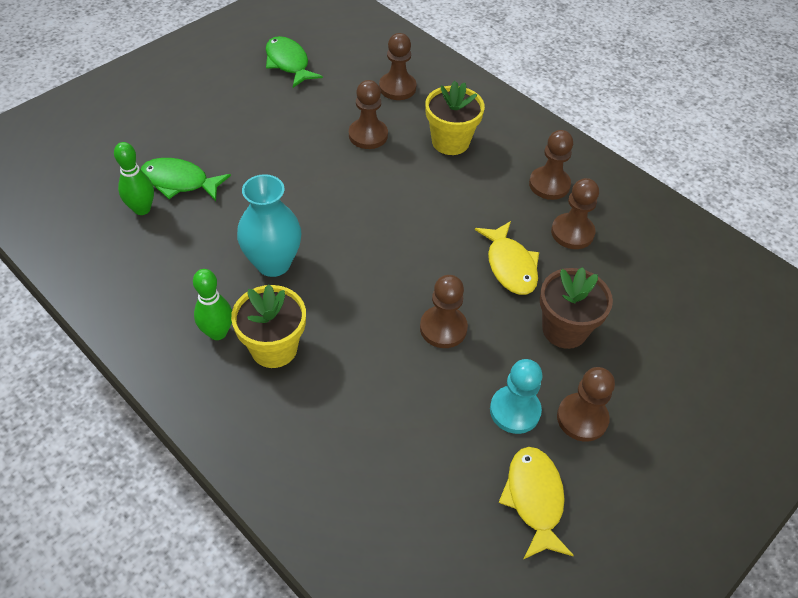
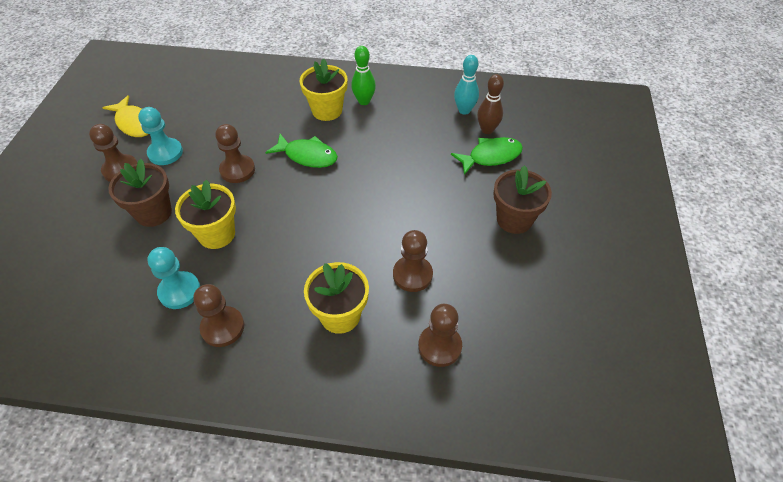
camera: 145 degrees right, 0 degrees up
green bowling pin [114,142,154,215] -> brown bowling pin [477,74,504,134]
turquoise vase [237,174,301,277] -> none
green fish [266,36,323,88] -> green fish moved to [265,134,338,168]
yellow fish [475,221,539,295] -> yellow flower pot [175,180,236,249]
brown pawn [551,178,599,249] -> turquoise pawn [148,247,200,309]
none -> turquoise bowling pin [454,55,479,115]
none -> brown flower pot [493,165,552,234]

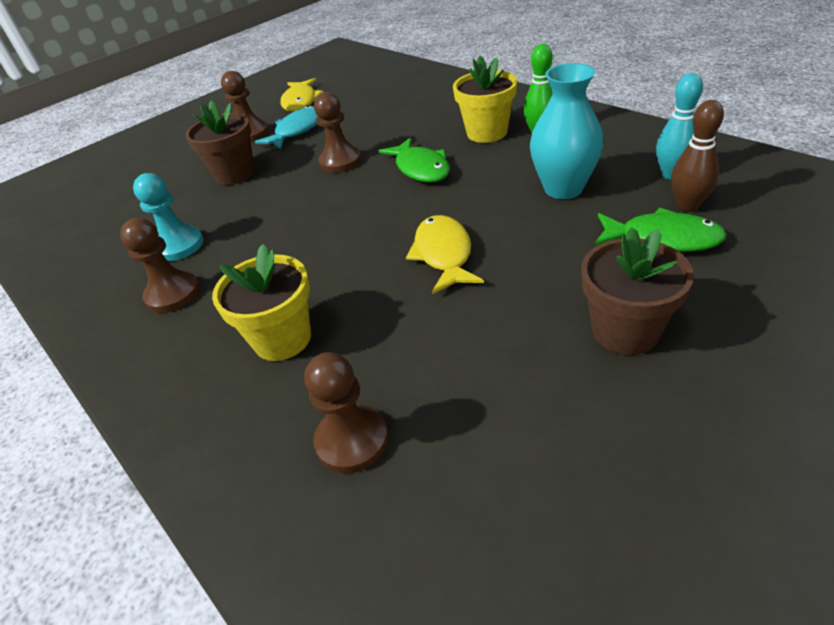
camera: 45 degrees right, 10 degrees down
turquoise pawn [138,107,183,165] -> turquoise fish [255,105,318,149]
yellow flower pot [175,180,236,249] -> none
brown pawn [393,230,433,292] -> none
none -> yellow fish [406,215,484,294]
none -> turquoise vase [530,63,603,199]

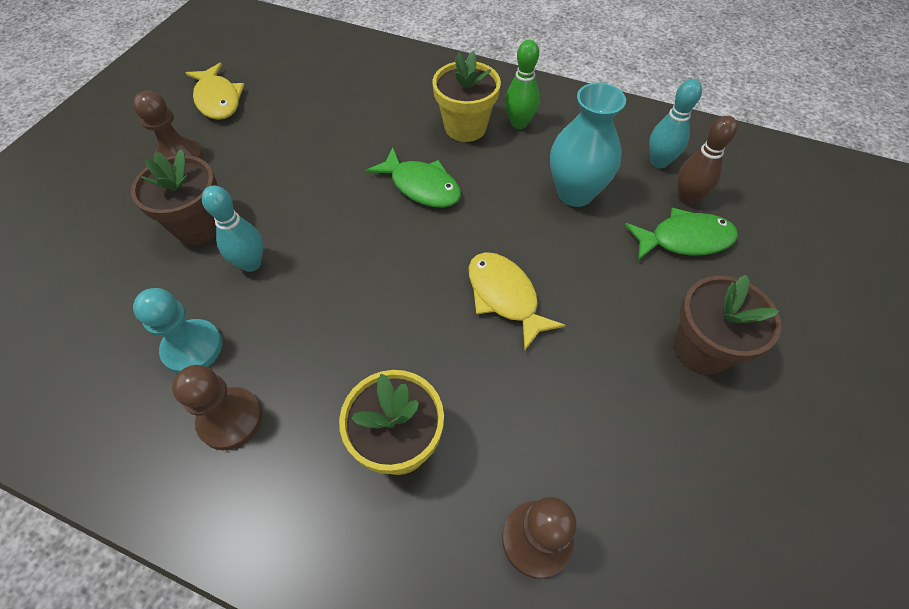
camera: 30 degrees left, 15 degrees up
turquoise fish [255,105,318,149] -> none
brown pawn [314,92,361,173] -> none
none -> turquoise bowling pin [202,185,263,272]

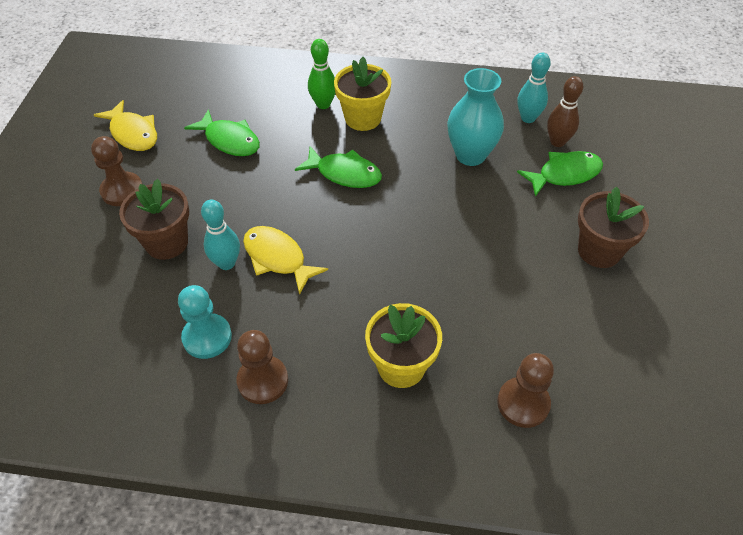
camera: 15 degrees left, 5 degrees down
yellow fish [468,252,566,351] -> yellow fish moved to [243,226,328,295]
green bowling pin [505,40,540,129] -> green bowling pin moved to [308,39,335,109]
none -> green fish [184,109,260,156]

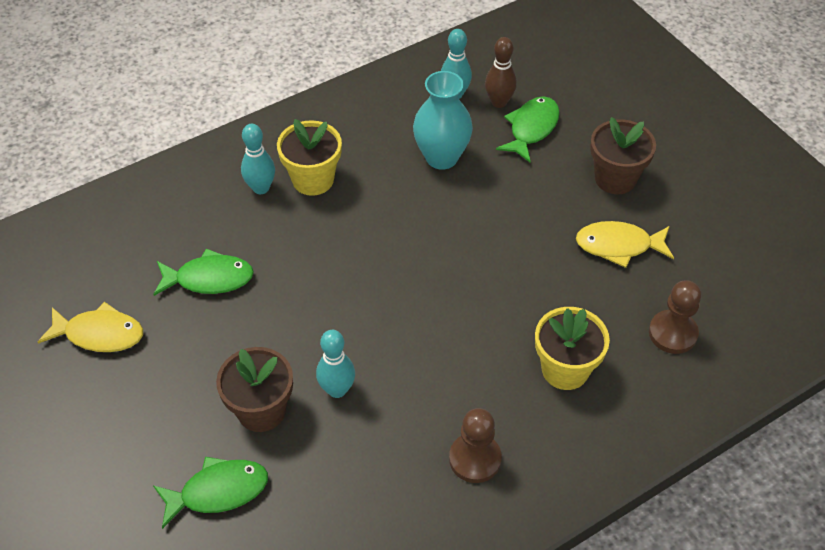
camera: 40 degrees left, 0 degrees up
brown pawn [91,136,142,206] -> none
turquoise pawn [178,285,232,359] -> none
yellow fish [243,226,328,295] -> yellow fish moved to [576,221,674,268]
green fish [295,147,382,188] -> green fish moved to [153,457,268,529]
green bowling pin [308,39,335,109] -> turquoise bowling pin [241,124,275,194]

